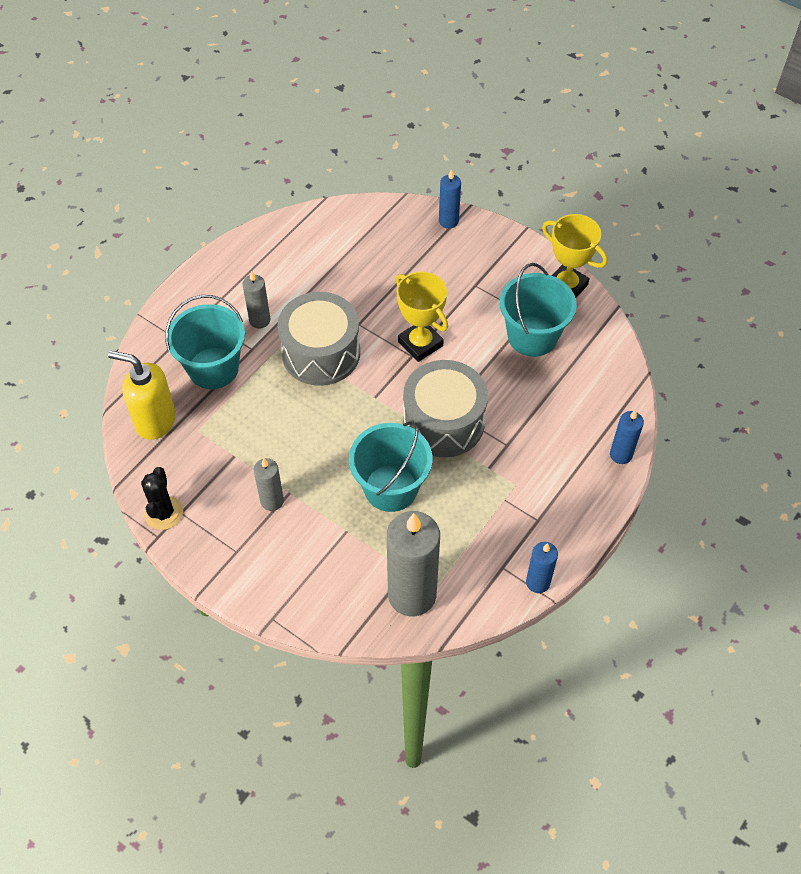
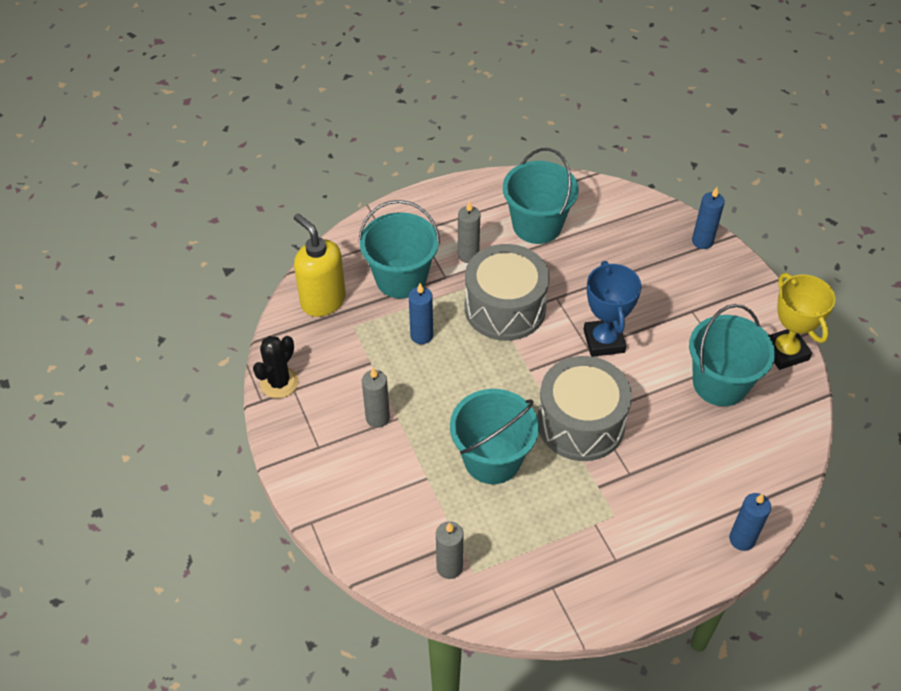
camera: 30 degrees right, 5 degrees down
grey candle [387,511,440,616] -> grey candle [436,521,463,579], size x0.51
yellow trophy [396,272,448,362] -> blue trophy [583,261,642,357]
blue candle [526,542,558,593] -> blue candle moved to [409,283,433,344]
none -> turquoise bucket [503,148,579,244]

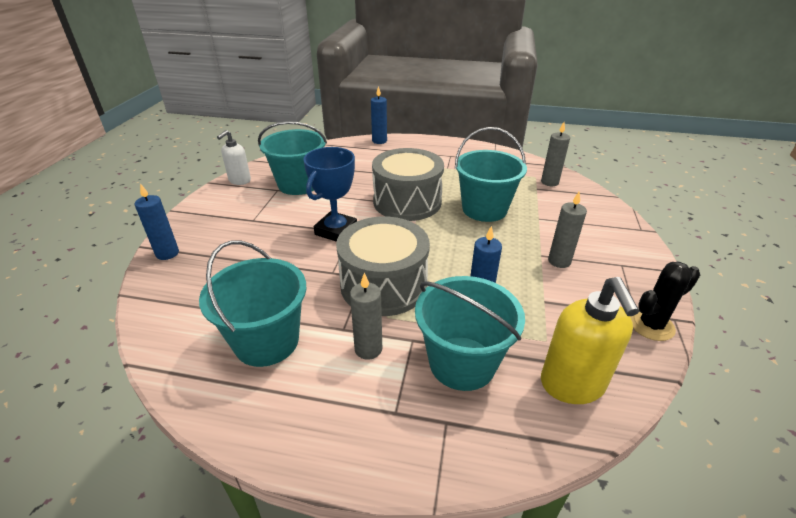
camera: 145 degrees left, 15 degrees down
yellow trophy [769,273,836,370] -> white soap dispenser [217,130,251,185]

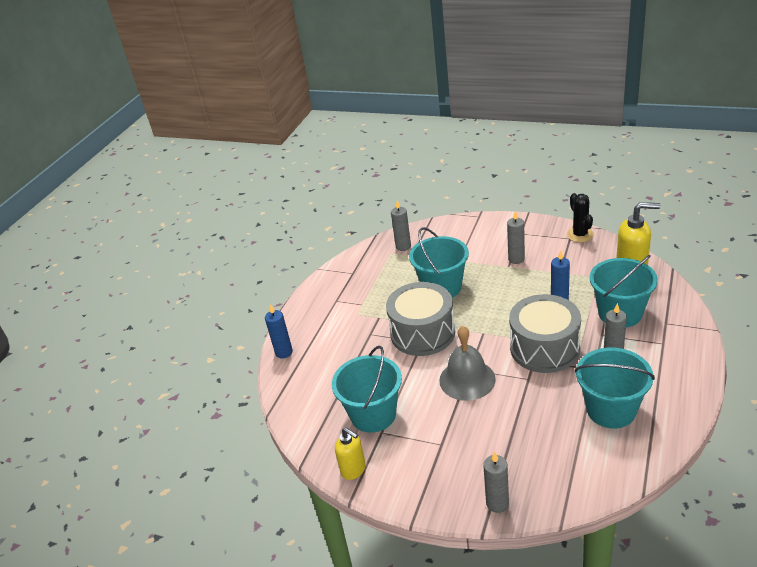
camera: 75 degrees left, 0 degrees up
blue candle [134,183,179,260] -> grey candle [483,452,509,513]
white soap dispenser [217,130,251,185] -> yellow soap dispenser [335,427,366,480]
blue trophy [304,147,357,242] -> grey bell [439,326,496,401]

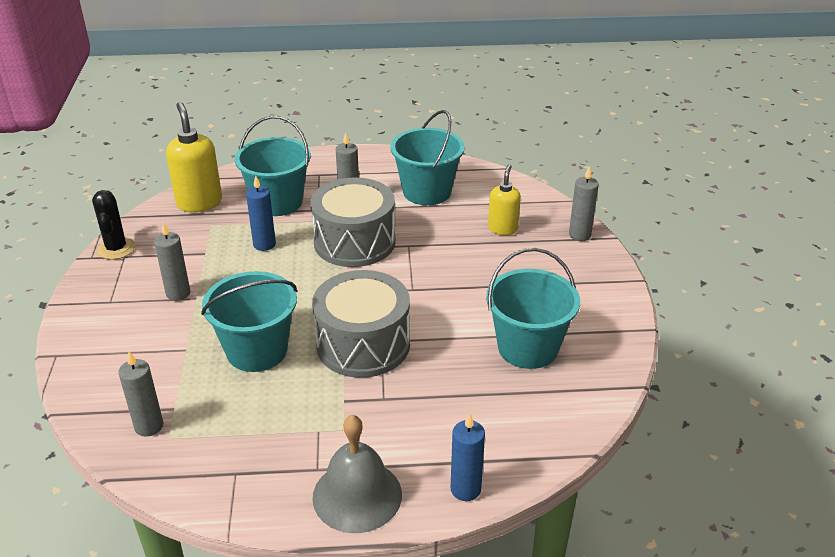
camera: 120 degrees left, 0 degrees up
yellow soap dispenser [335,427,366,480] -> yellow soap dispenser moved to [488,164,521,235]
grey bell [439,326,496,401] -> grey bell moved to [312,415,402,533]
black cactus [567,193,594,242] -> black cactus turned 60 degrees counterclockwise [92,190,135,260]

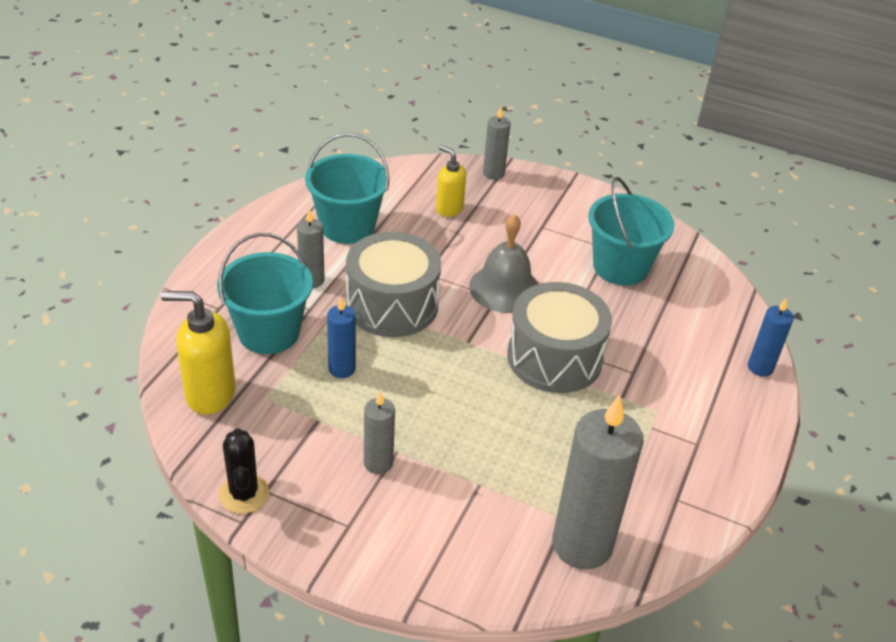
camera: 65 degrees left, 5 degrees up
black cactus [92,190,135,260] -> black cactus turned 60 degrees clockwise [219,428,269,514]
grey candle [118,351,163,437] -> grey candle [552,395,644,569], size x1.97
turquoise bucket [201,271,297,372] -> none
grey bell [312,415,402,533] -> grey bell moved to [469,214,539,313]

